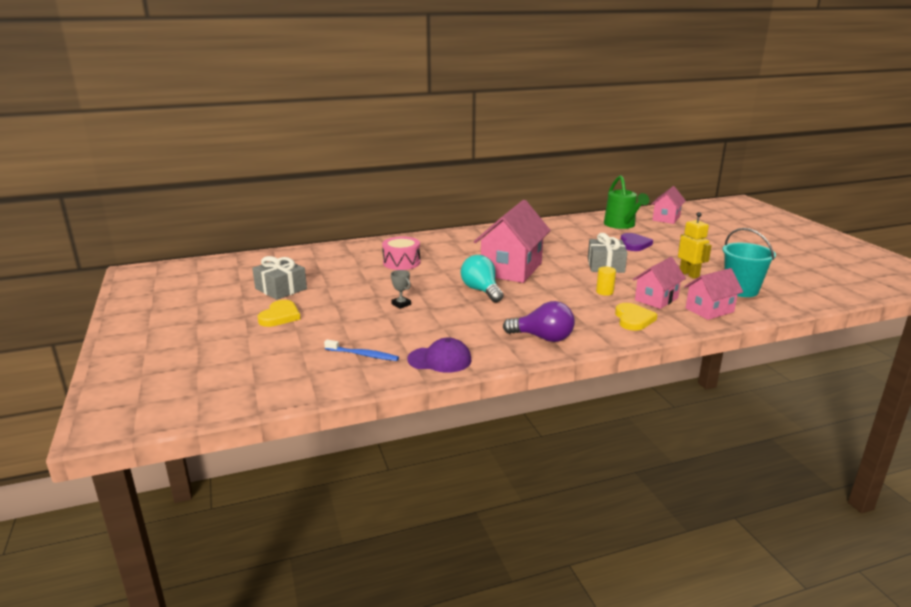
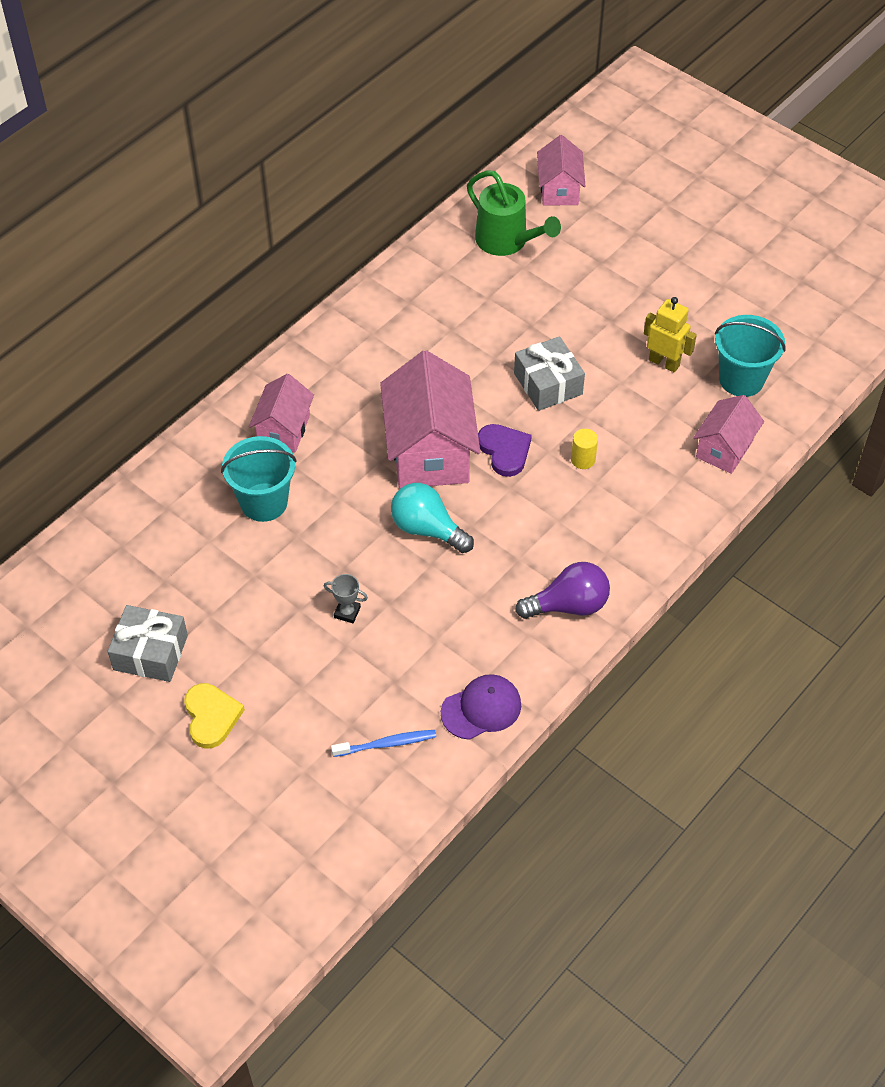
camera: 30 degrees left, 30 degrees up
pink drum [382,237,420,270] -> turquoise bucket [221,436,297,522]
yellow heart [615,303,657,331] -> none
purple heart [620,233,653,251] -> purple heart moved to [478,424,532,477]
pink house [633,257,686,309] -> pink house moved to [249,374,314,452]

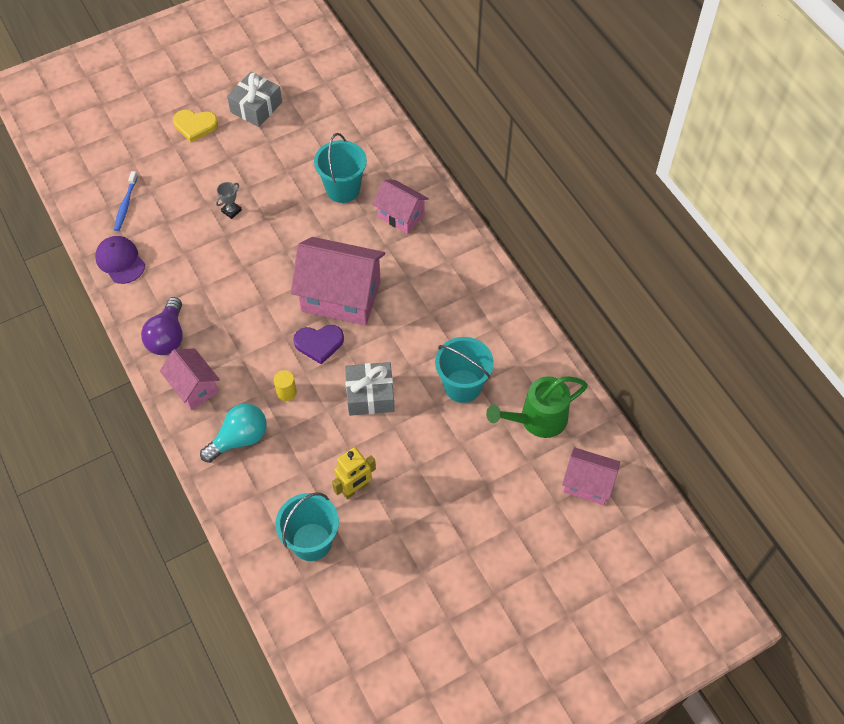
camera: 110 degrees right, 5 degrees up
turquoise light bulb [391,483,474,553] -> turquoise light bulb moved to [200,403,267,463]
purple cap [441,674,521,740] -> purple cap turned 150 degrees clockwise [95,236,145,284]
pink house [693,395,764,474] -> pink house moved to [160,349,220,410]
none -> turquoise bucket [435,337,494,403]

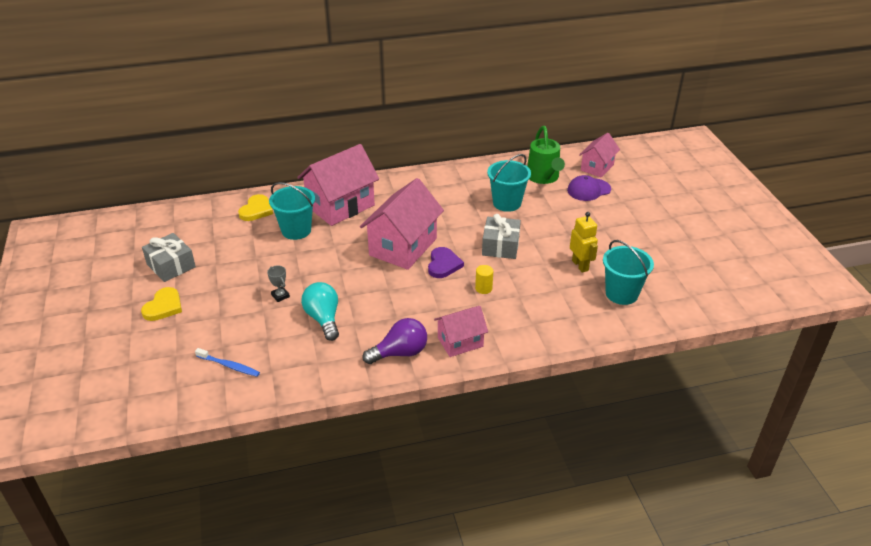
camera: 75 degrees left, 20 degrees down
purple cap [95,236,145,284] -> purple cap moved to [567,175,611,201]
purple light bulb [141,297,183,355] -> purple light bulb turned 45 degrees counterclockwise [363,318,427,364]
turquoise light bulb [200,403,267,463] -> turquoise light bulb moved to [301,282,339,341]
pink house [373,180,429,234] -> pink house [297,144,379,226], size x1.75
none -> yellow heart [238,194,273,221]

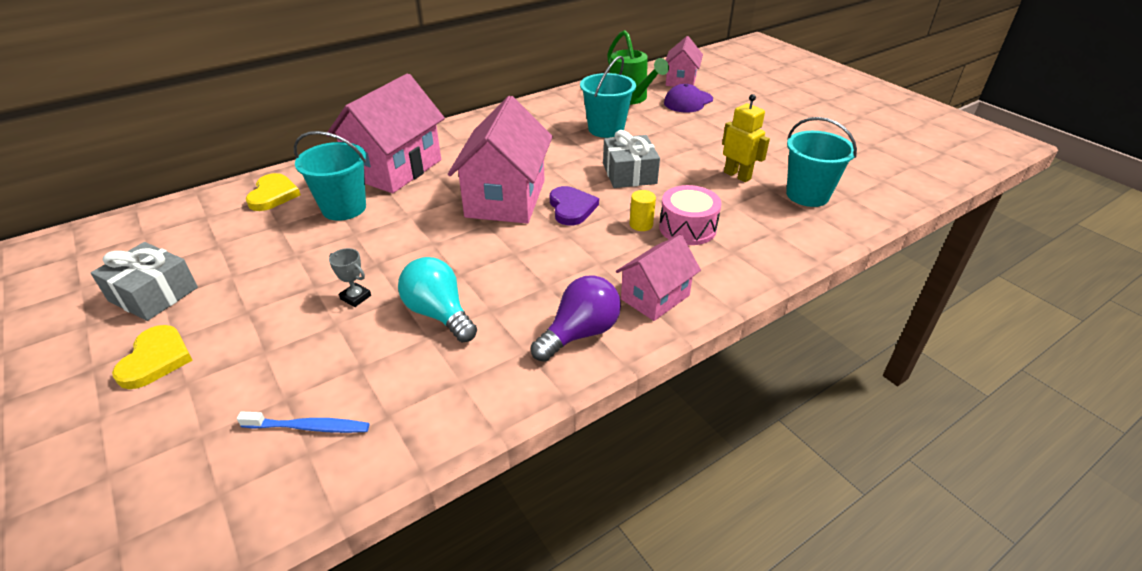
camera: 20 degrees left, 0 degrees up
none -> pink drum [659,185,722,245]

